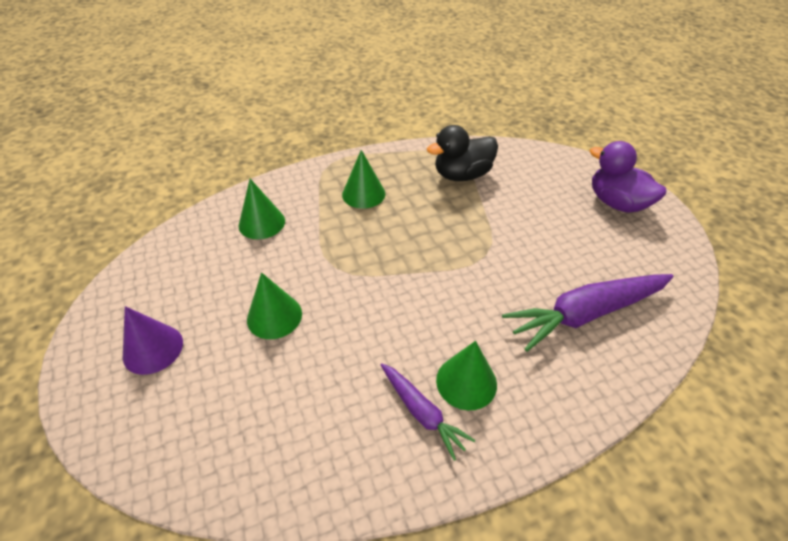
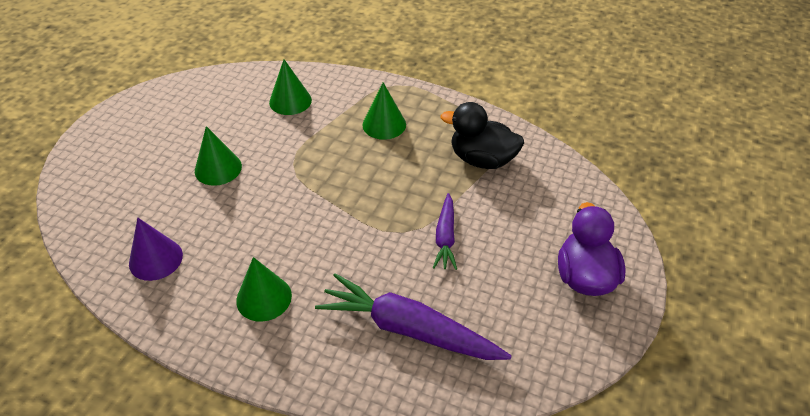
camera: 45 degrees right, 0 degrees up
purple cone [123,306,183,375] -> purple cone moved to [129,218,183,281]
purple carrot [381,363,475,461] -> purple carrot moved to [433,193,457,270]

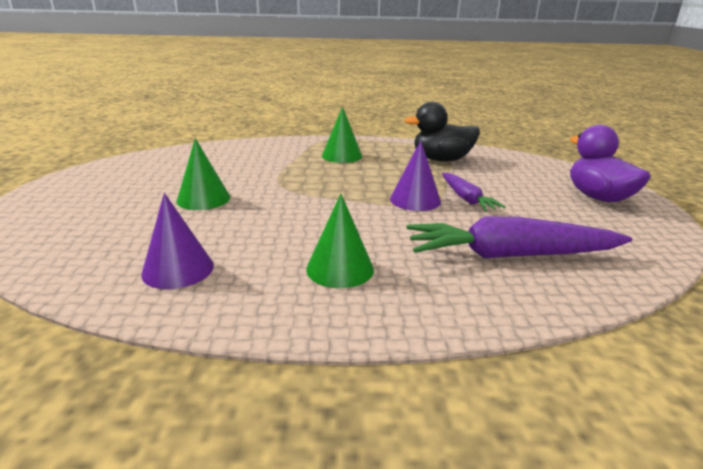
camera: 25 degrees left, 20 degrees down
green cone [269,59,312,115] -> none
none -> purple cone [390,140,441,211]

